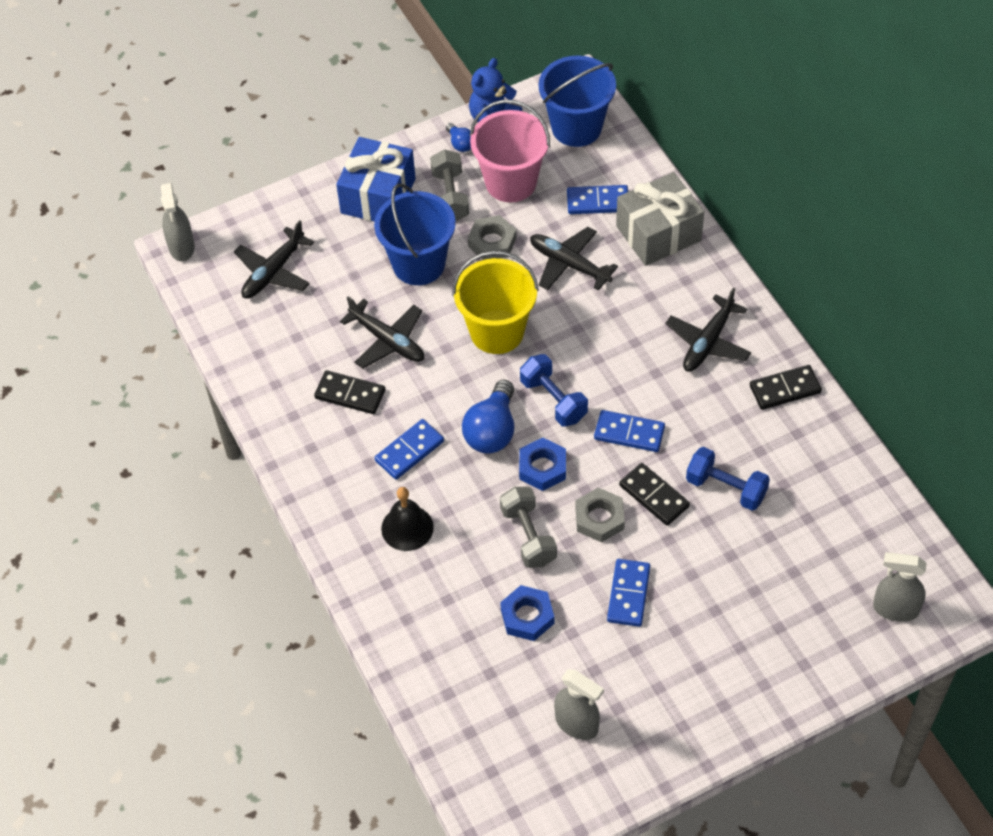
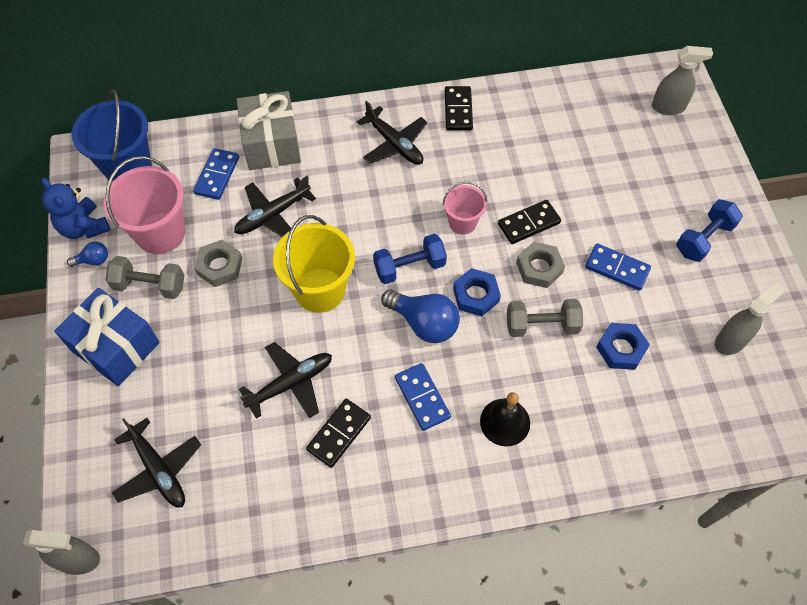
camera: 75 degrees left, 5 degrees up
blue bucket [374,183,456,285] -> none
blue domino [594,410,665,452] -> pink bucket [443,182,487,234]
blue dumbbell [686,447,770,511] -> blue dumbbell moved to [676,199,743,262]
grey spray bottle [873,552,927,622] -> grey spray bottle turned 120 degrees counterclockwise [652,46,713,115]

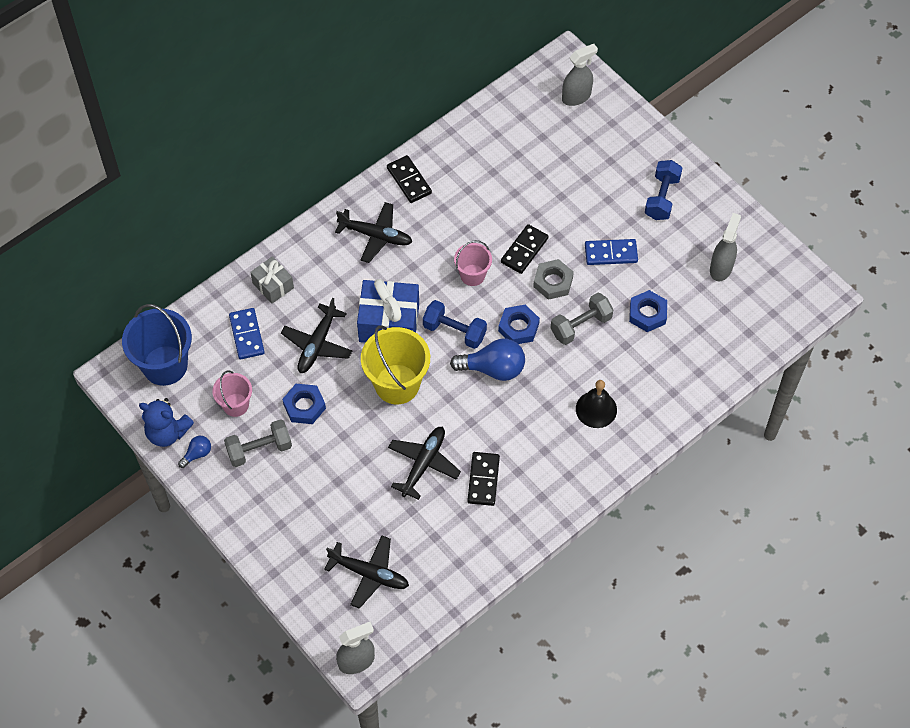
camera: 30 degrees left, 0 degrees up
blue gift [54,288,160,386] -> blue gift moved to [357,279,419,343]
pink bucket [104,156,185,254] -> pink bucket [212,371,252,417], size x0.57
grey nut [194,240,242,287] -> blue nut [282,384,326,424]
grey gift [236,91,301,170] -> grey gift [250,256,294,304], size x0.58
blue dumbbell [373,234,447,284] -> blue dumbbell turned 75 degrees clockwise [423,300,487,349]
blue domino [395,363,451,431] -> none

